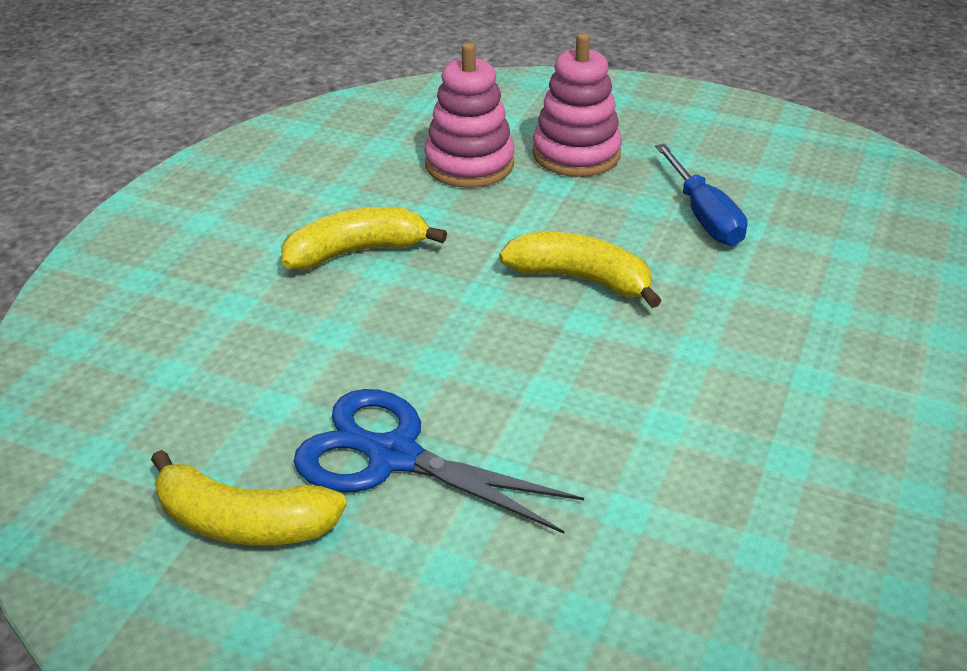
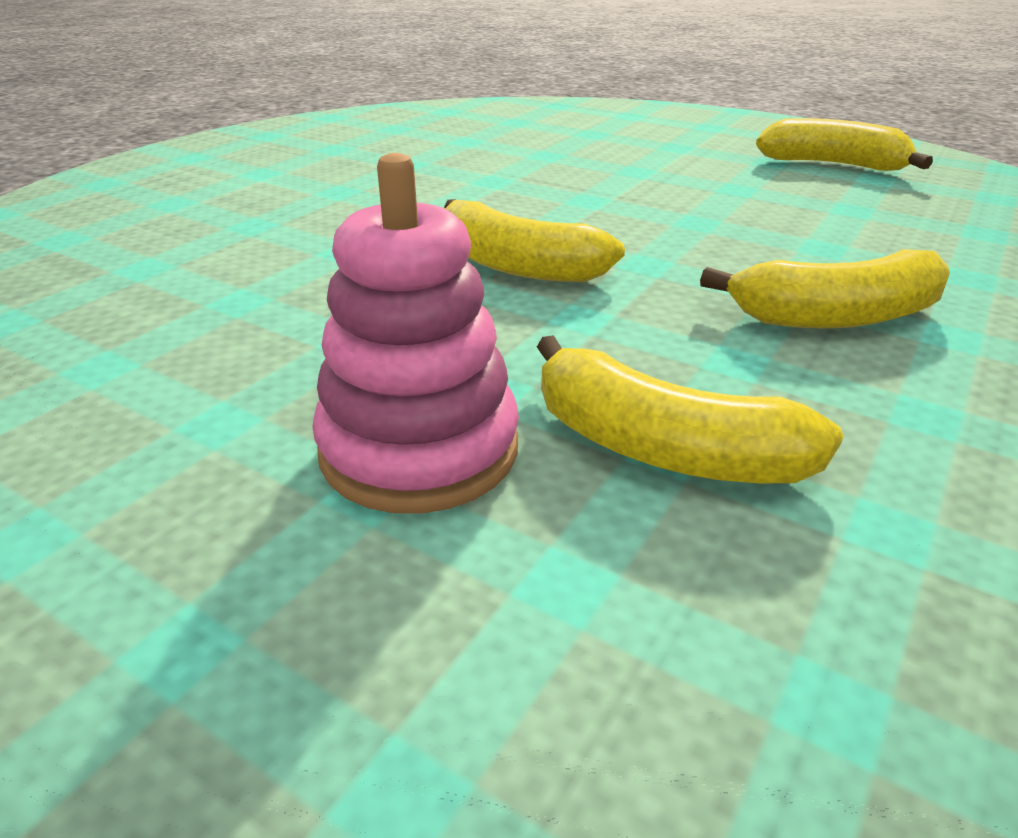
camera: 170 degrees left, 5 degrees down
blue scissors [294,389,584,534] -> none
pink stacking toy [424,42,514,188] -> yellow banana [537,335,843,483]
blue screwdriver [655,144,747,246] -> none

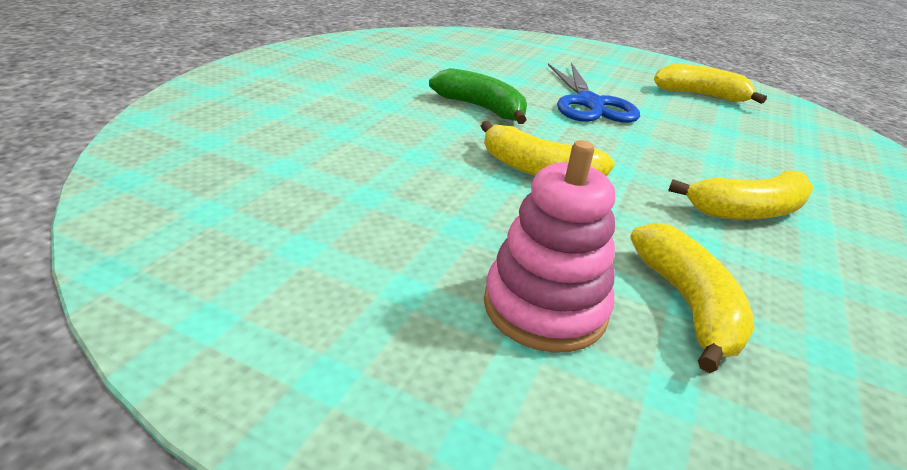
camera: 10 degrees left, 0 degrees up
yellow banana [537,335,843,483] -> yellow banana turned 120 degrees counterclockwise [630,223,755,373]
none -> green banana [429,68,527,124]
none -> blue scissors [548,62,640,123]

